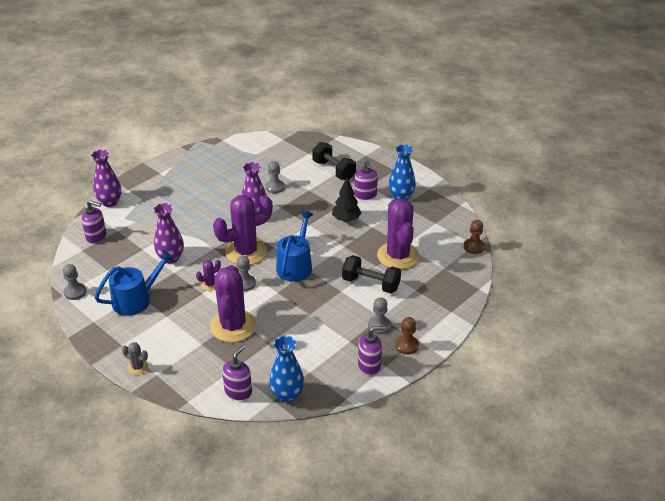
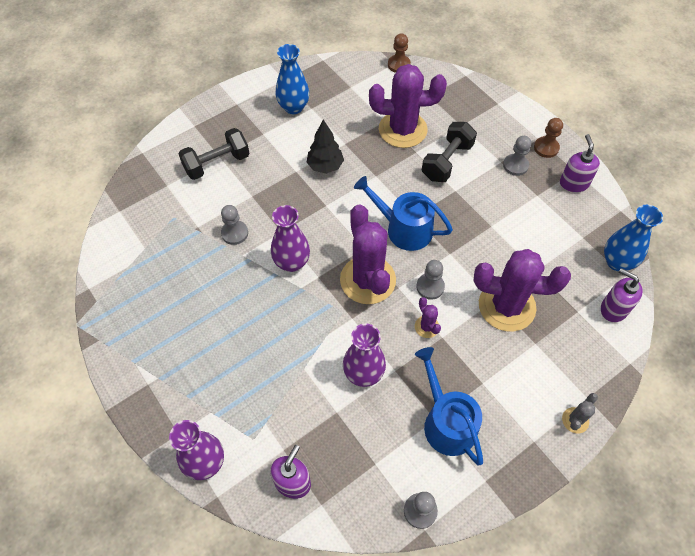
camera: 80 degrees left, 20 degrees up
purple soap dispenser [354,160,378,200] -> none

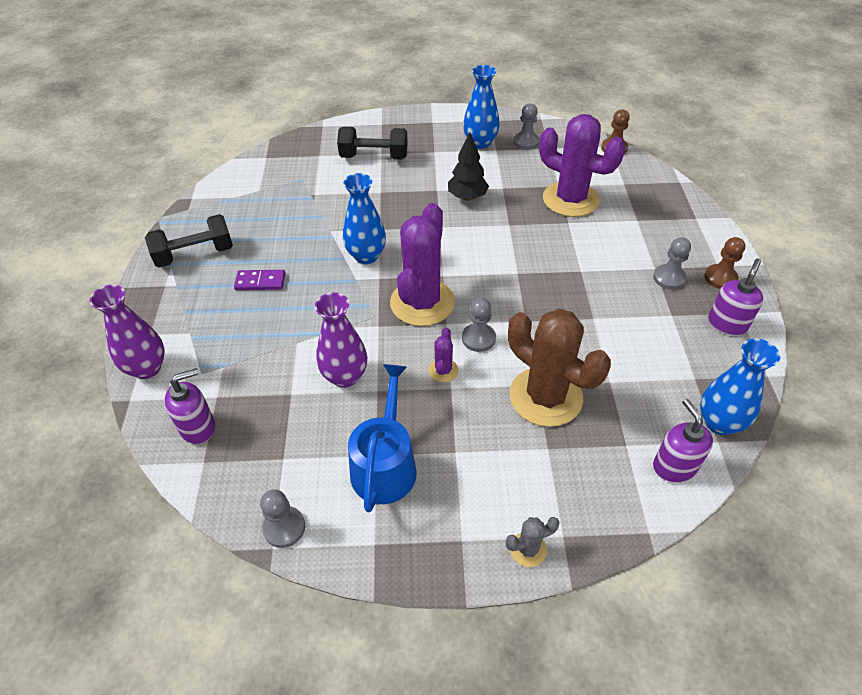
camera: 35 degrees right, 10 degrees down
grey pawn [221,205,248,245] -> grey pawn moved to [513,103,539,150]
purple vase [271,205,310,272] -> blue vase [343,173,386,264]
blue watering can [354,176,453,251] -> none
black dumbbell [422,122,477,182] -> black dumbbell moved to [145,214,233,267]
purple cactus [473,249,571,332] -> brown cactus [508,309,611,427]
none -> purple domino [234,270,286,290]

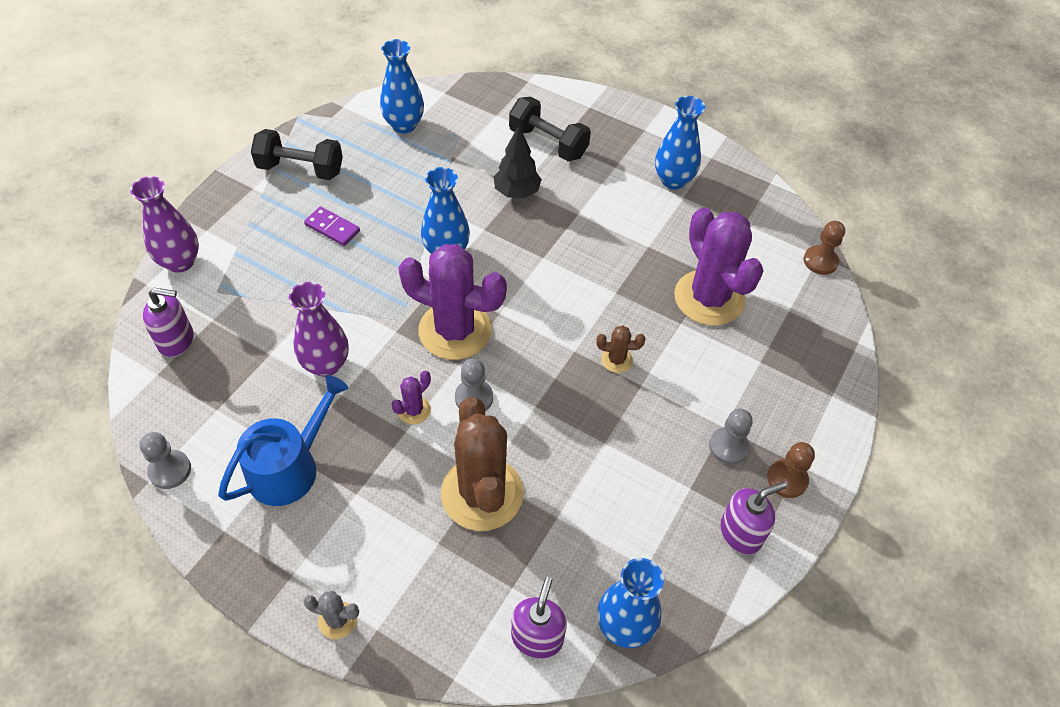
camera: 30 degrees right, 5 degrees up
purple cactus [390,203,455,326] -> purple cactus turned 60 degrees clockwise [398,244,507,360]
black tree [448,132,489,201] -> black tree moved to [493,125,542,198]
grey pawn [513,103,539,150] -> none
none -> blue vase [380,39,424,133]
none -> brown cactus [596,325,645,373]

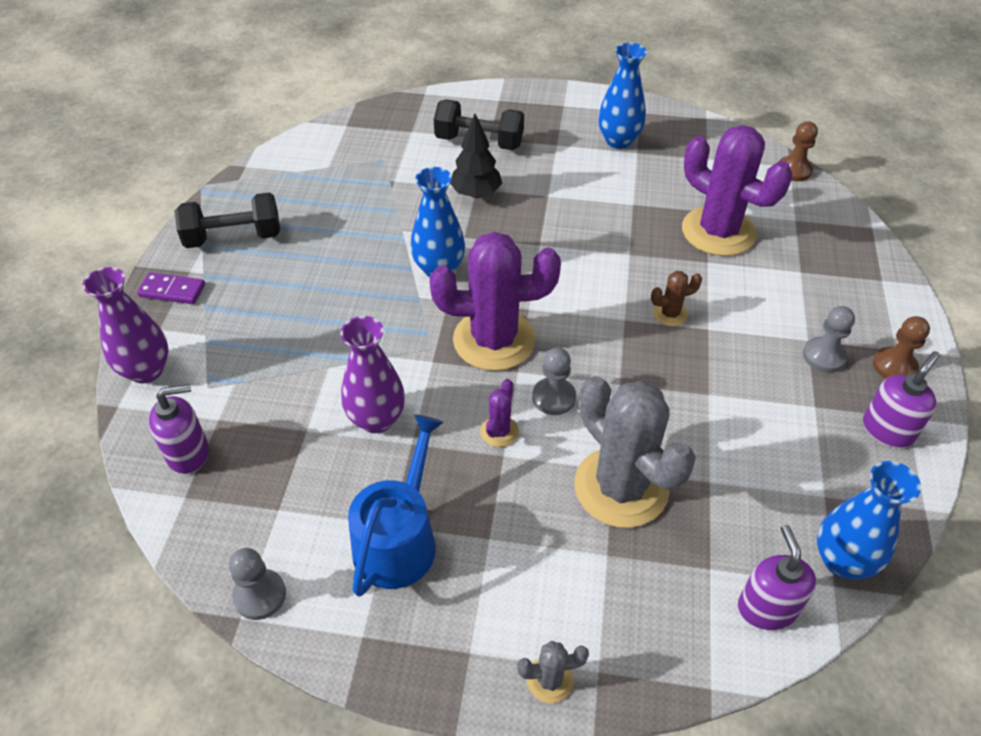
camera: 20 degrees left, 5 degrees down
purple domino [304,206,360,246] -> purple domino moved to [137,272,205,304]
blue vase [380,39,424,133] -> none
brown cactus [441,397,524,531] -> grey cactus [574,376,696,528]

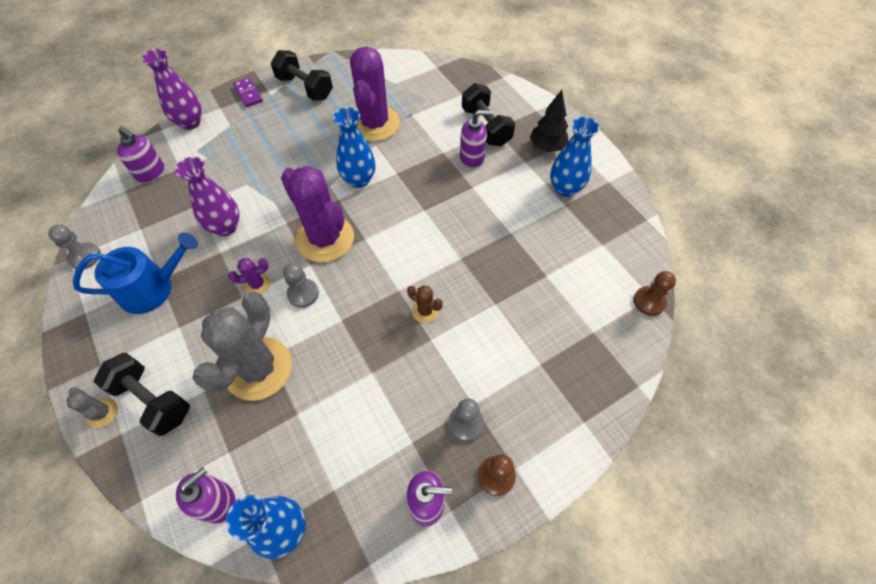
camera: 50 degrees right, 10 degrees up
black tree [450,114,502,198] -> black tree moved to [530,90,569,152]
purple cactus [682,125,792,256] -> purple cactus moved to [350,46,400,142]
none -> black dumbbell [94,352,190,436]
none -> purple soap dispenser [460,110,493,168]

